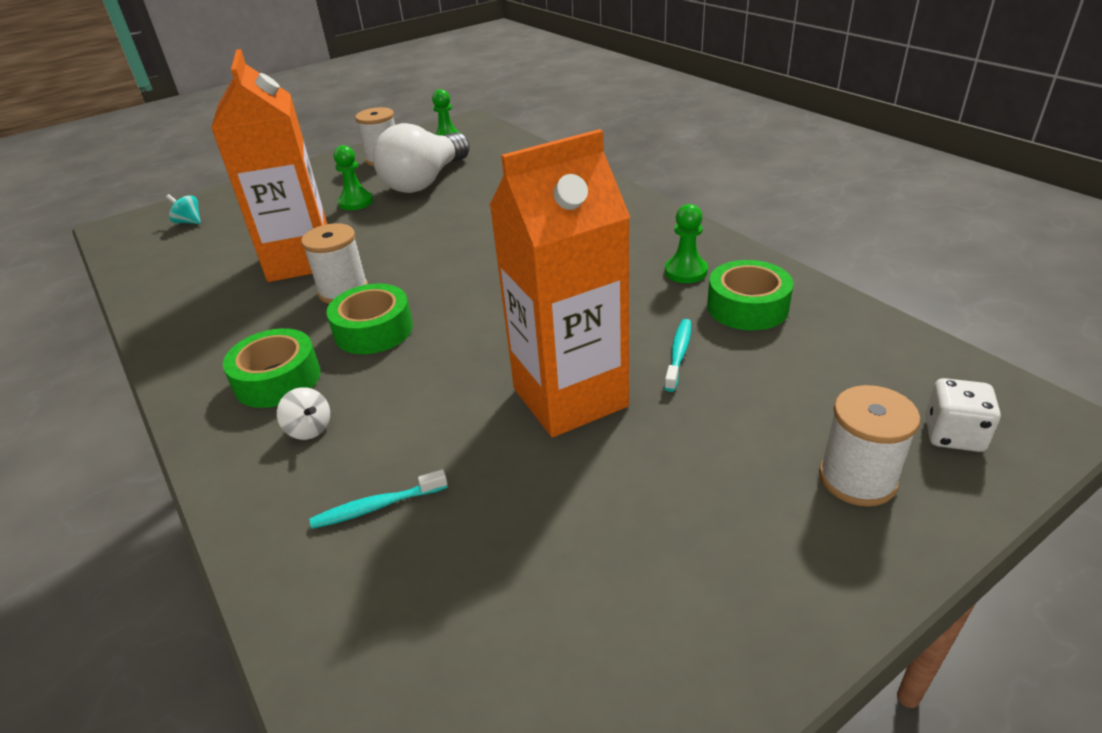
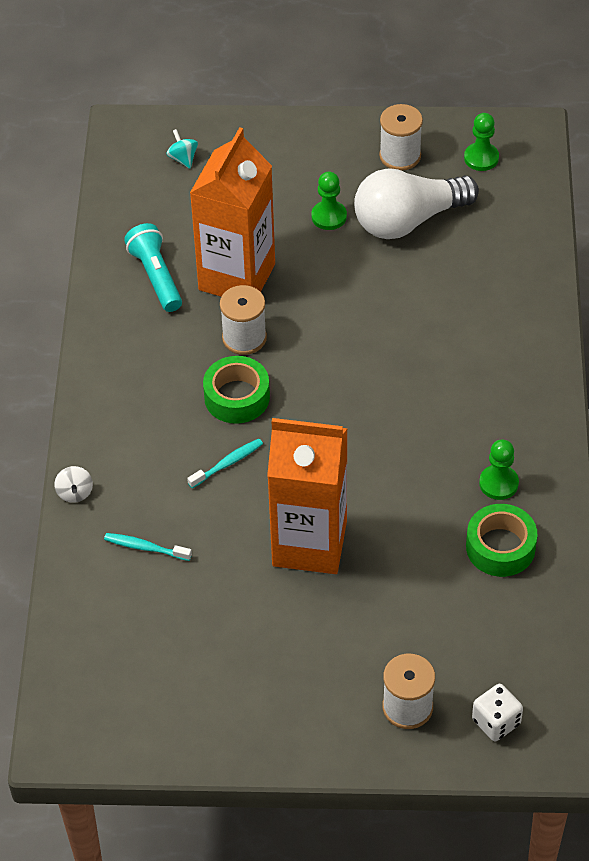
camera: 35 degrees right, 15 degrees up
green tape [223,328,320,408] -> none
white spinning top [277,387,330,440] -> white spinning top moved to [54,466,93,503]
turquoise toothbrush [664,319,691,392] -> turquoise toothbrush moved to [187,439,263,488]
none -> turquoise flashlight [124,223,182,312]

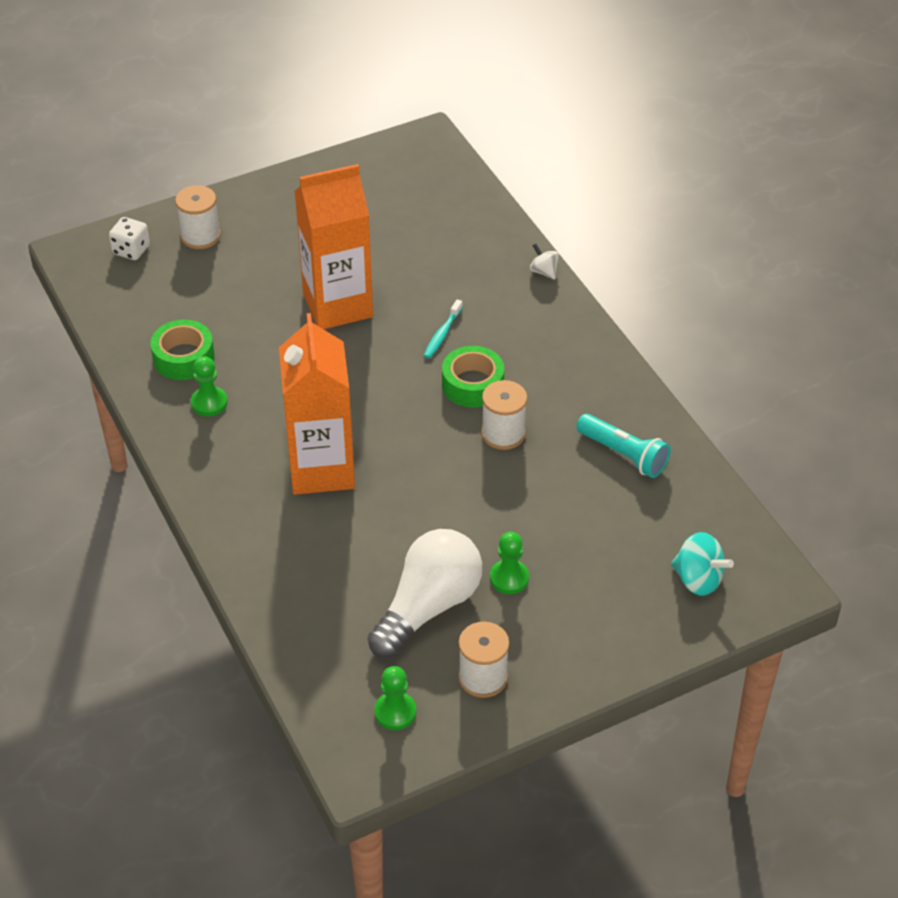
camera: 150 degrees right, 5 degrees down
turquoise toothbrush [104,533,192,561] -> none
turquoise spinning top [166,129,198,169] -> turquoise spinning top [671,532,734,596], size x1.64
orange carton [190,127,275,297] -> orange carton moved to [279,313,355,495]

